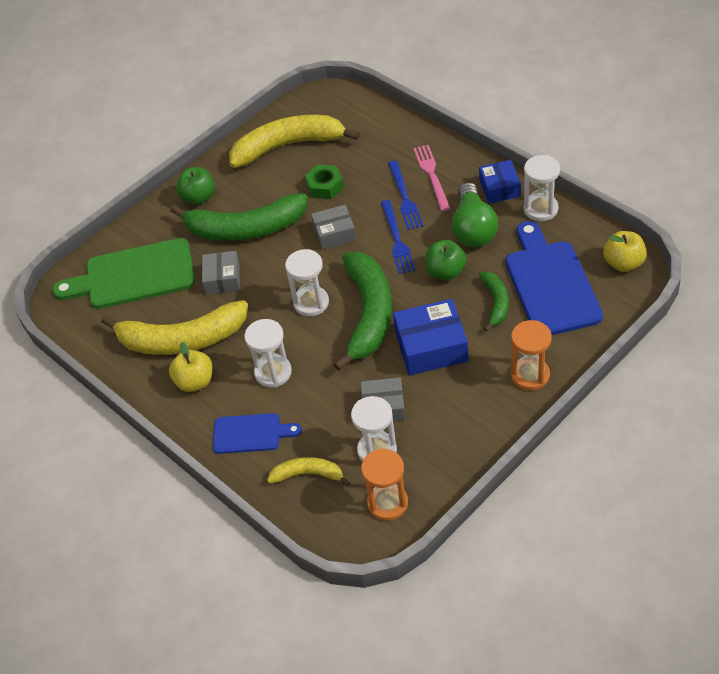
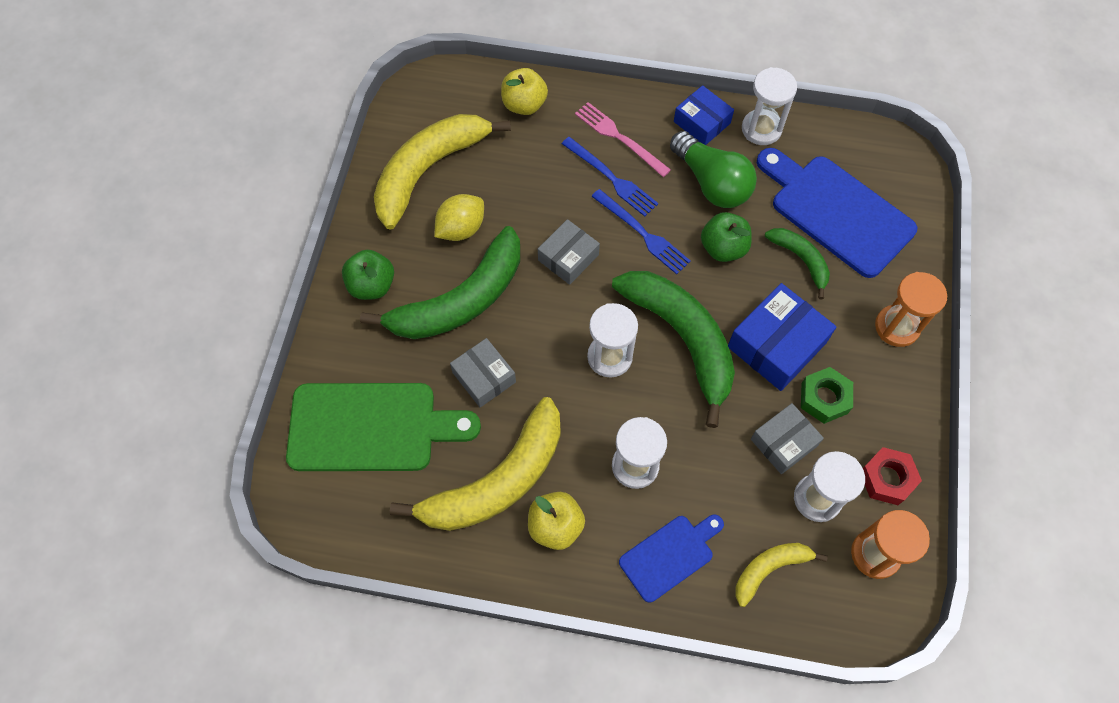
camera: 40 degrees left, 15 degrees up
green cutting board [52,238,195,309] -> green cutting board turned 135 degrees counterclockwise [286,383,481,471]
green nut [305,165,344,199] -> green nut moved to [801,367,853,424]
yellow apple [603,231,647,272] -> yellow apple moved to [501,68,548,115]
none -> yellow lemon [434,194,484,241]
none -> red nut [863,447,922,505]

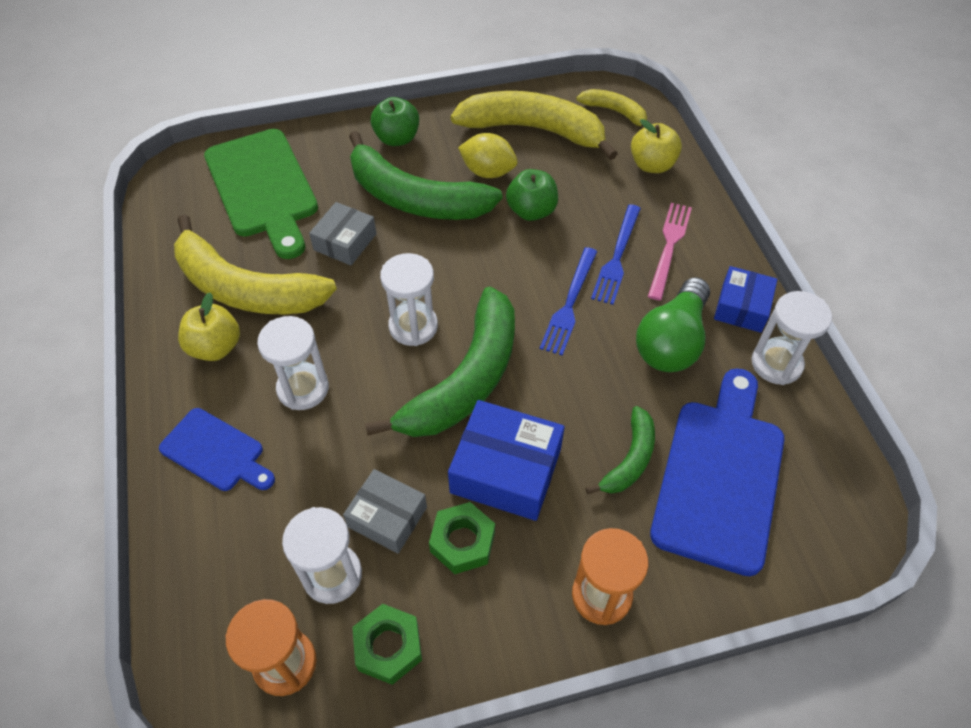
camera: 65 degrees right, 10 degrees down
grey box [538,219,600,285] -> none
green apple [701,212,752,262] -> green apple moved to [506,169,558,221]
yellow banana [735,543,828,607] -> yellow banana moved to [576,89,647,128]
red nut [863,447,922,505] -> green nut [352,604,422,685]

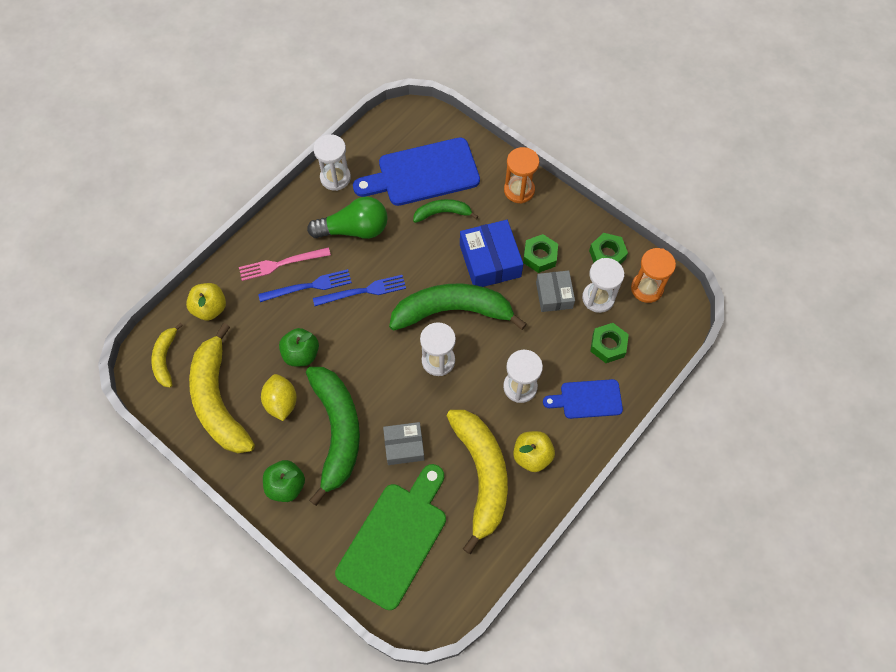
camera: 125 degrees left, 10 degrees up
blue cutting board [159,408,275,491] -> blue cutting board turned 90 degrees counterclockwise [543,379,623,419]
blue box [714,266,777,333] -> none
none -> green nut [590,323,629,363]

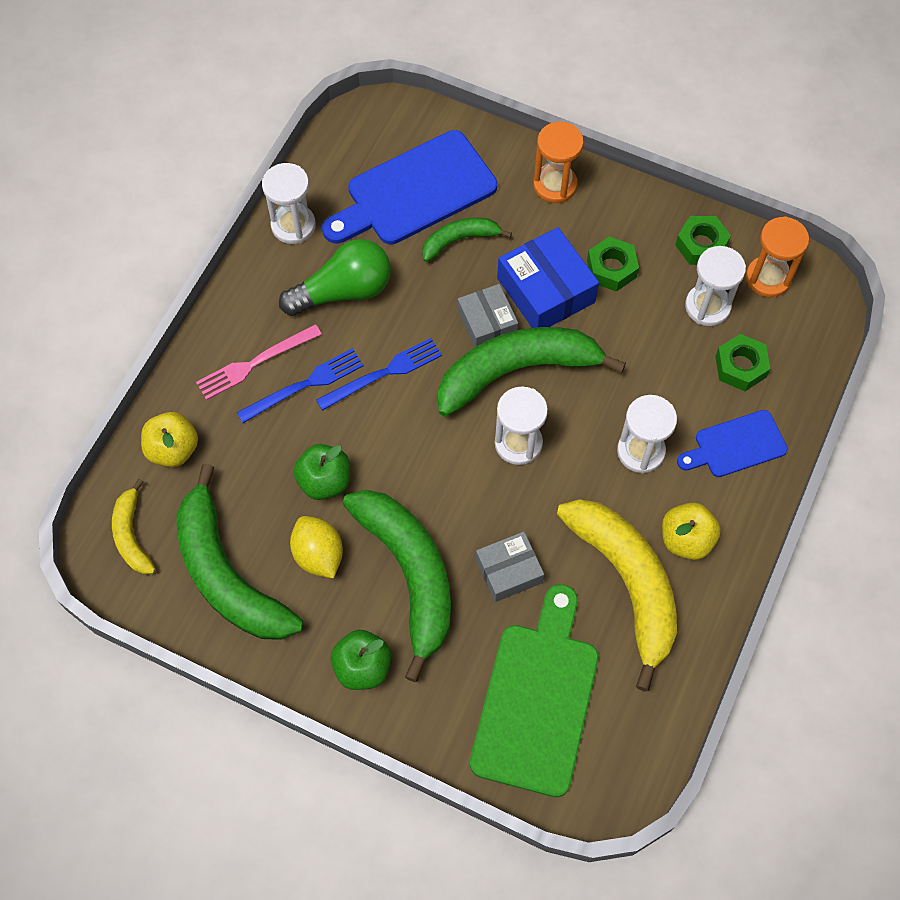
camera: 15 degrees left, 0 degrees up
yellow banana [189,323,255,453] -> green banana [176,464,303,640]
grey box [536,270,575,312] -> grey box moved to [458,284,518,348]

